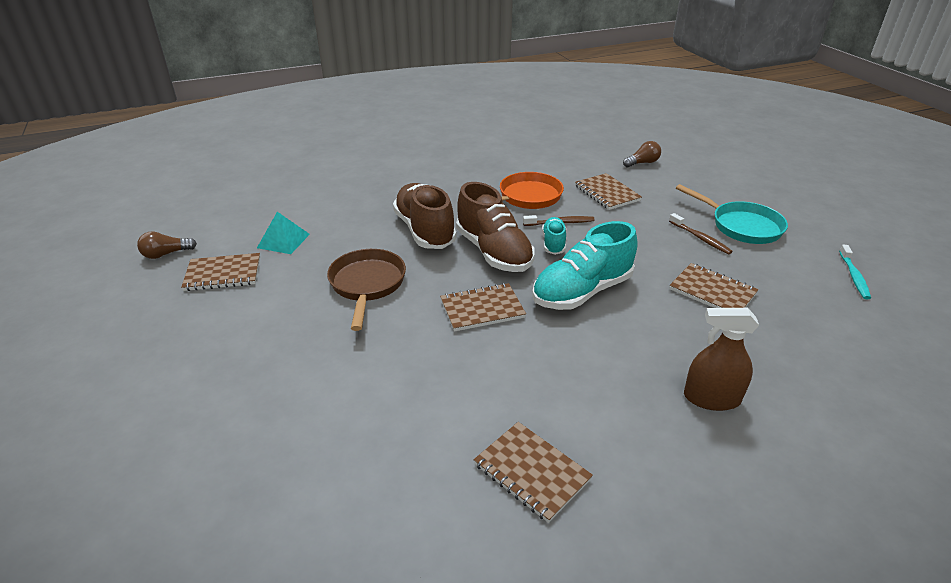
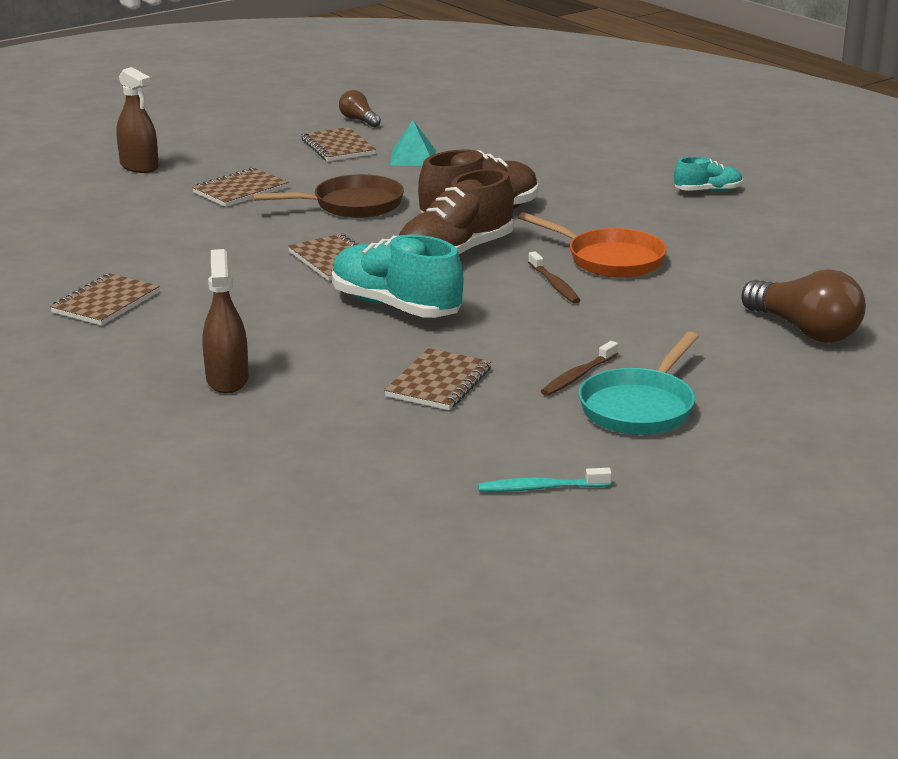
camera: 75 degrees right, 10 degrees down
turquoise shoe [542,217,566,255] -> turquoise shoe moved to [674,157,743,192]
brown notebook [575,173,642,210] -> brown notebook moved to [192,168,289,207]
brown light bulb [623,141,661,167] -> brown light bulb [742,269,866,343], size x1.84
none -> brown spray bottle [117,67,159,173]

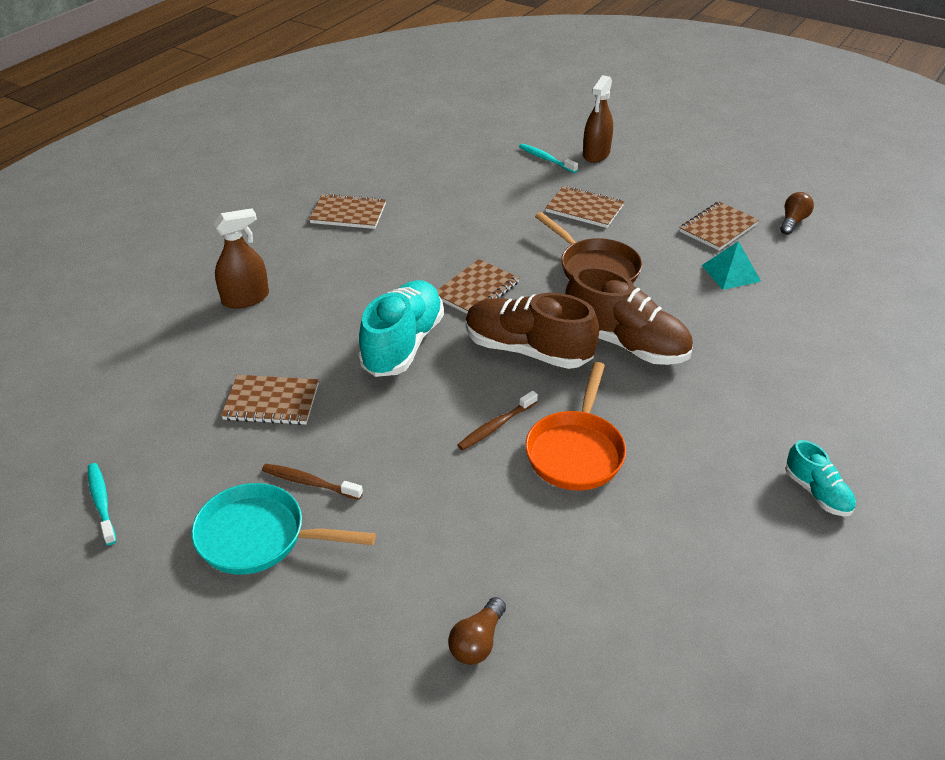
camera: 70 degrees right, 15 degrees up
brown light bulb [742,269,866,343] -> brown light bulb [448,597,506,665], size x0.54
none -> turquoise toothbrush [519,144,578,173]

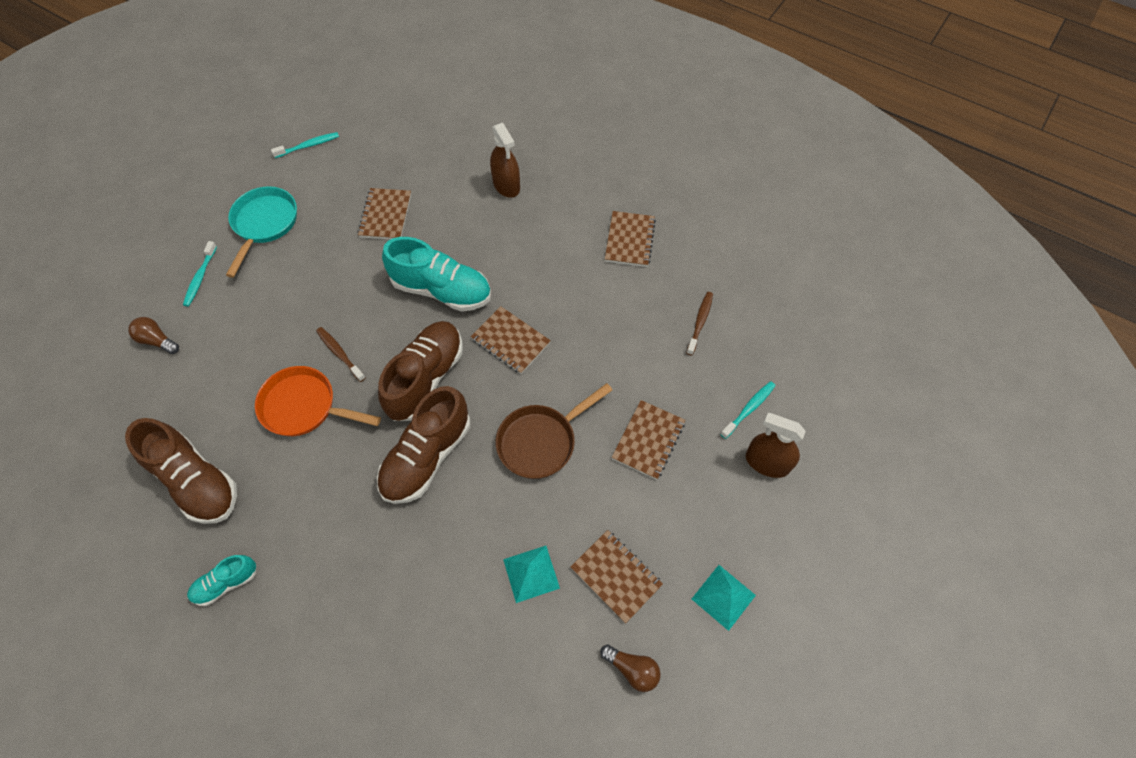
camera: 90 degrees right, 20 degrees up
brown toothbrush [262,464,363,500] -> brown toothbrush moved to [686,292,713,355]
none -> brown shoe [125,418,237,524]
none -> turquoise toothbrush [183,241,217,307]
none -> turquoise pyramid [692,565,756,631]

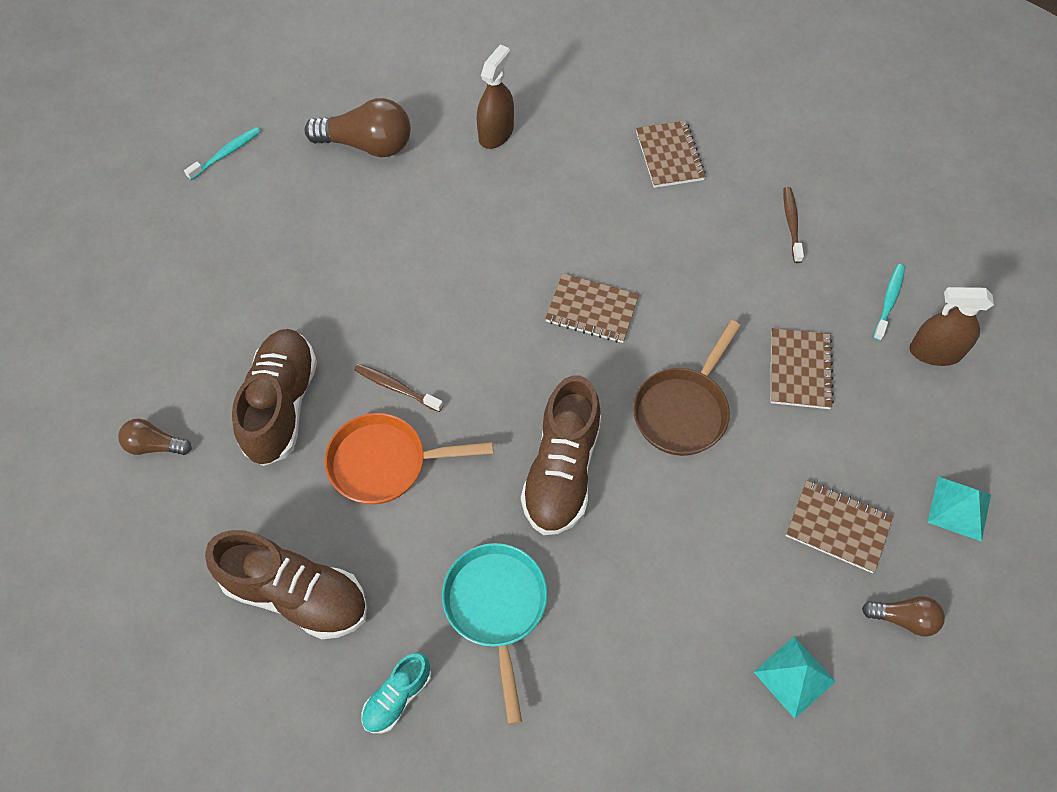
camera: 20 degrees left, 0 degrees up
turquoise toothbrush [183,241,217,307] -> none
turquoise pan [226,186,297,278] -> turquoise pan moved to [442,543,547,725]
brown notebook [357,188,411,239] -> none
brown shoe [378,321,463,421] -> brown shoe moved to [232,329,317,466]
turquoise shoe [382,237,491,311] -> none
brown spray bottle [490,123,520,198] -> brown spray bottle turned 105 degrees counterclockwise [477,45,514,149]
turquoise pyramid [503,546,560,603] -> turquoise pyramid moved to [754,636,836,719]
none -> brown light bulb [304,98,411,157]

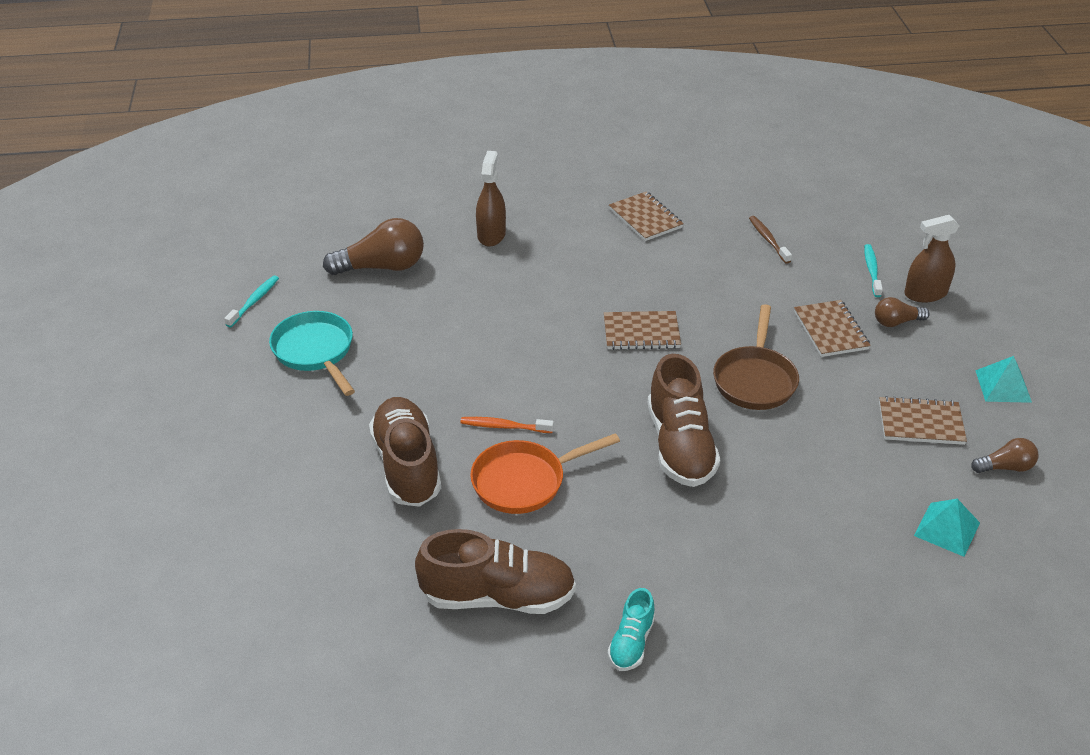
camera: 20 degrees left, 20 degrees down
brown light bulb [118,419,192,455] -> brown light bulb moved to [875,297,930,327]
brown toothbrush [354,364,443,412] -> orange toothbrush [460,417,554,433]
turquoise pan [442,543,547,725] -> turquoise pan moved to [269,311,355,396]

